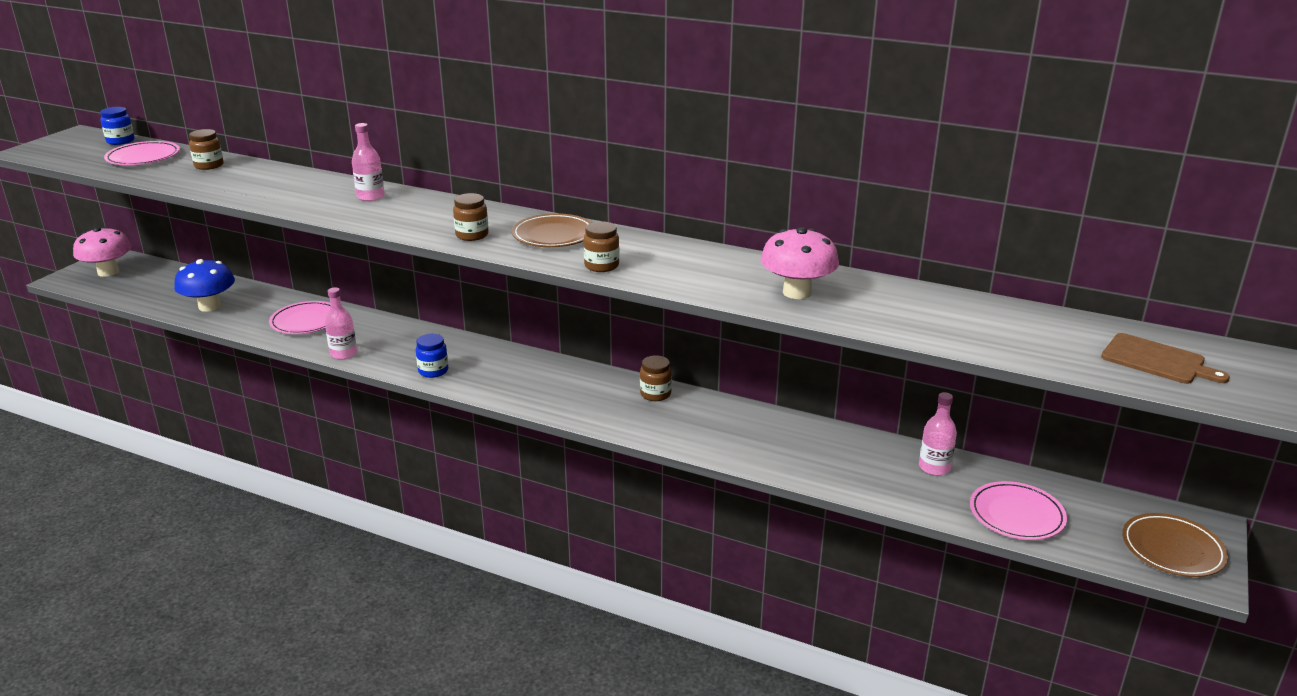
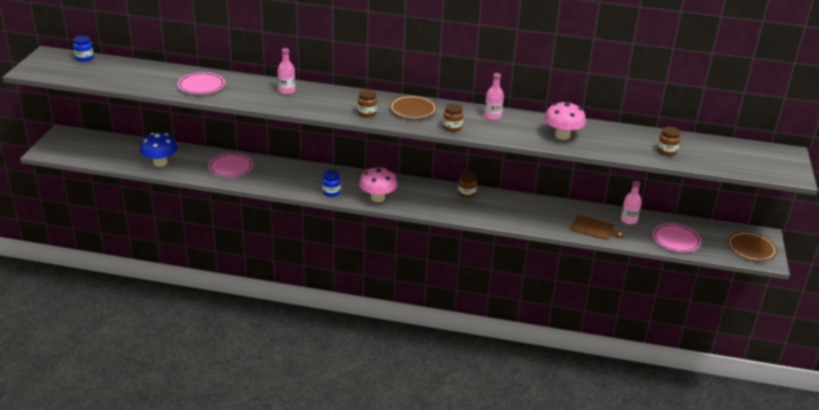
camera: 15 degrees left, 5 degrees up
pink mushroom [73,227,132,277] -> pink mushroom moved to [359,166,397,202]
pink plate [104,141,180,165] -> pink plate moved to [178,72,225,94]
brown jar [189,129,224,170] -> brown jar moved to [657,127,681,156]
pink bottle [325,287,357,360] -> pink bottle moved to [485,73,504,120]
brown cutting board [1101,333,1230,384] -> brown cutting board moved to [571,215,624,240]

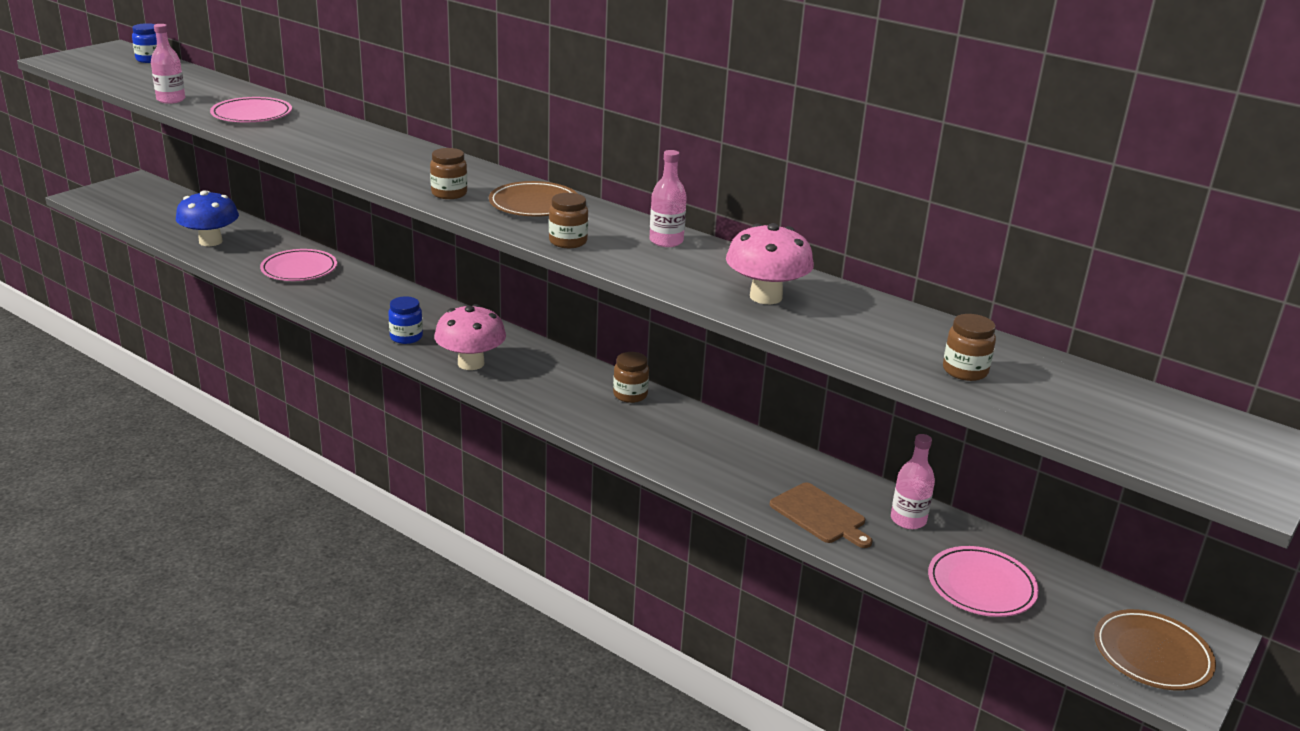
camera: 25 degrees right, 5 degrees down
pink bottle [278,48,295,94] -> pink bottle moved to [151,24,185,104]

